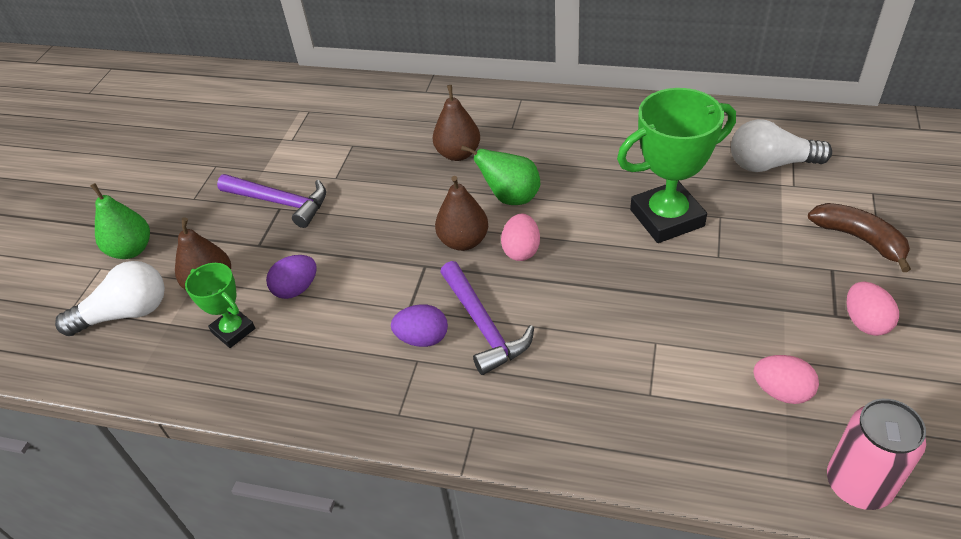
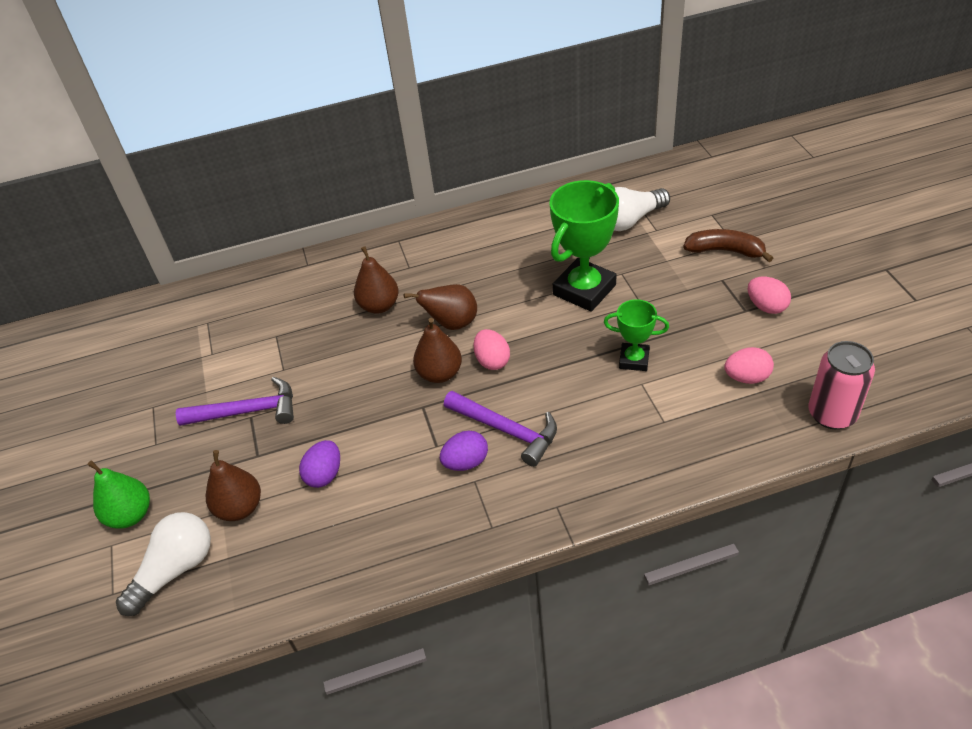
camera: 30 degrees left, 0 degrees up
green trophy [185,263,255,348] -> green trophy moved to [604,299,669,371]
green pear [461,145,540,205] -> brown pear [404,284,477,330]

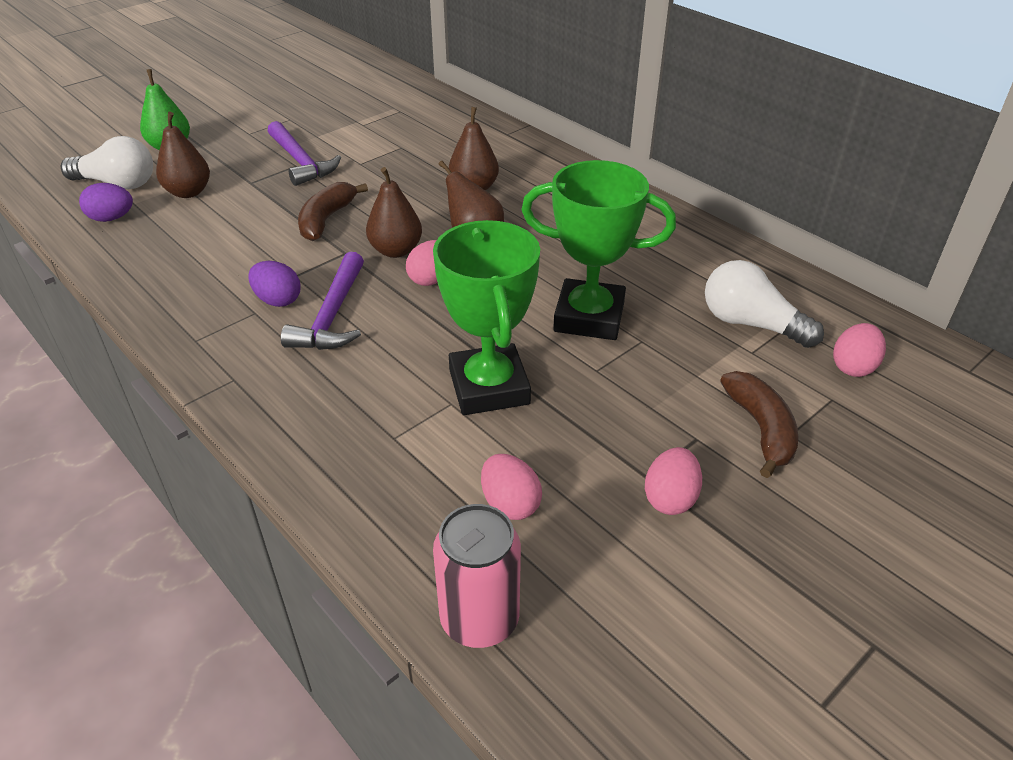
camera: 60 degrees right, 5 degrees down
purple egg [299,440,340,488] -> purple egg moved to [79,183,133,222]
green trophy [604,299,669,371] -> green trophy [433,220,540,415], size x1.81
none -> brown banana [298,182,368,241]
none -> pink egg [833,323,886,377]

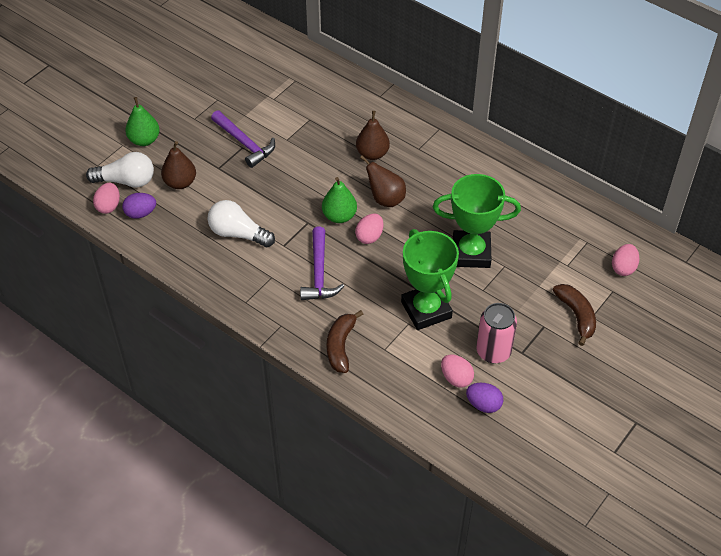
camera: 10 degrees left, 10 degrees up
purple egg [248,261,301,307] -> purple egg moved to [466,383,503,413]
brown banana [298,182,368,241] -> brown banana moved to [327,310,363,373]
brown pear [366,167,422,258] -> green pear [322,177,357,223]
pink can [433,504,521,648] -> pink can moved to [476,303,517,364]
pink egg [645,447,702,515] -> pink egg moved to [93,183,120,214]
white light bulb [705,260,824,348] -> white light bulb moved to [208,200,275,247]

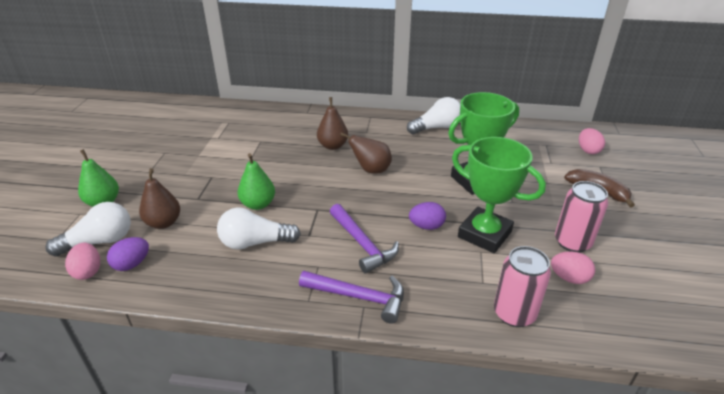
camera: 30 degrees left, 15 degrees down
purple hammer [211,110,275,168] -> purple hammer moved to [299,271,404,324]
green pear [322,177,357,223] -> green pear moved to [238,153,275,210]
brown banana [327,310,363,373] -> none
pink egg [355,213,383,244] -> none
purple egg [466,383,503,413] -> purple egg moved to [409,202,446,230]
none -> white light bulb [407,97,460,134]
none -> pink can [494,246,551,327]

